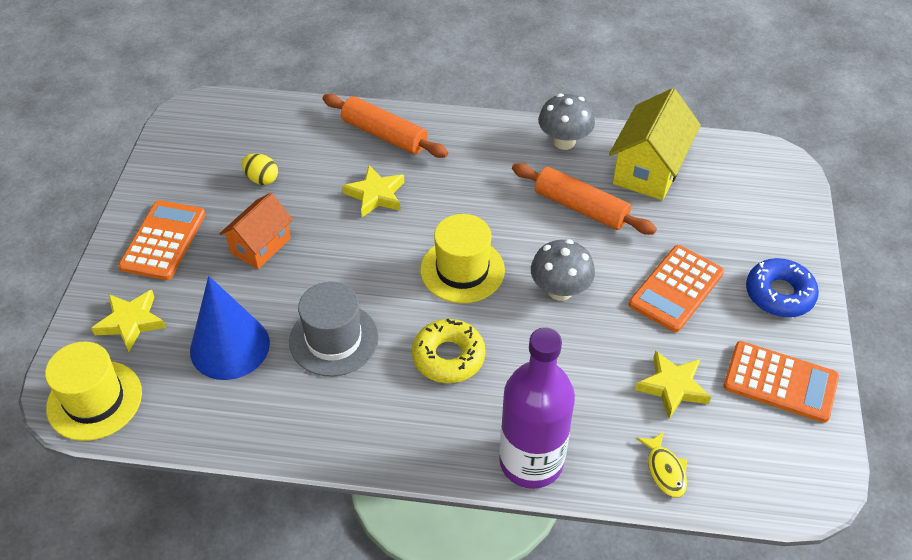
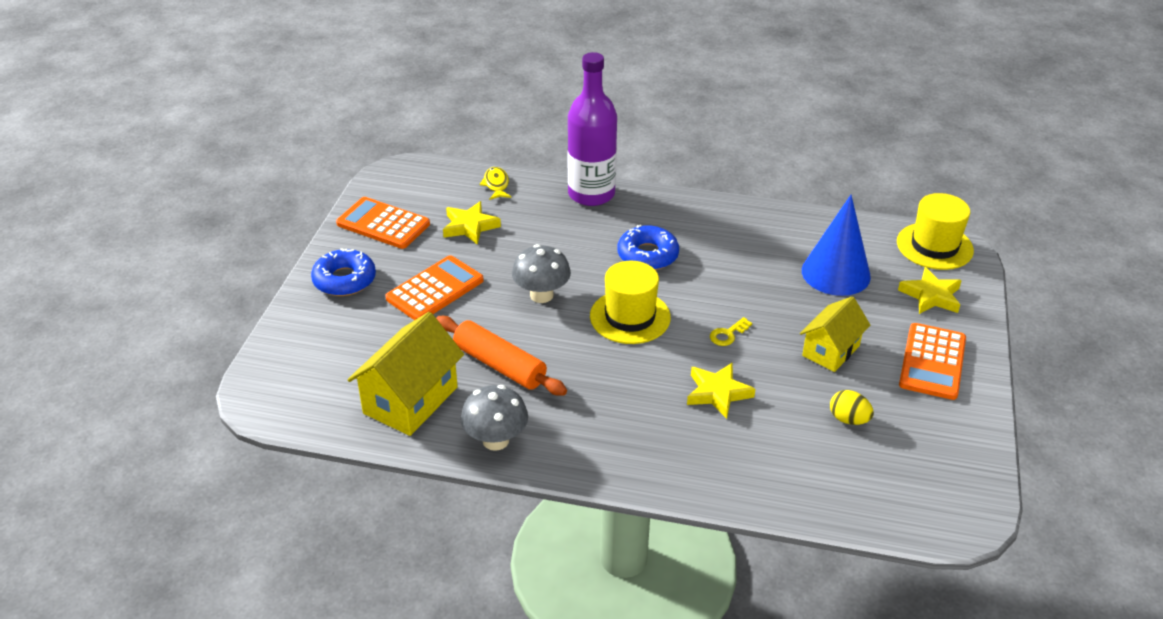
camera: 175 degrees left, 10 degrees down
orange house [219,193,293,269] -> yellow house [800,297,870,372]
grey hat [289,282,379,377] -> none
orange rolling pin [323,94,448,158] -> none
yellow donut [412,319,486,383] -> blue donut [618,225,679,270]
none -> yellow key [710,317,752,346]

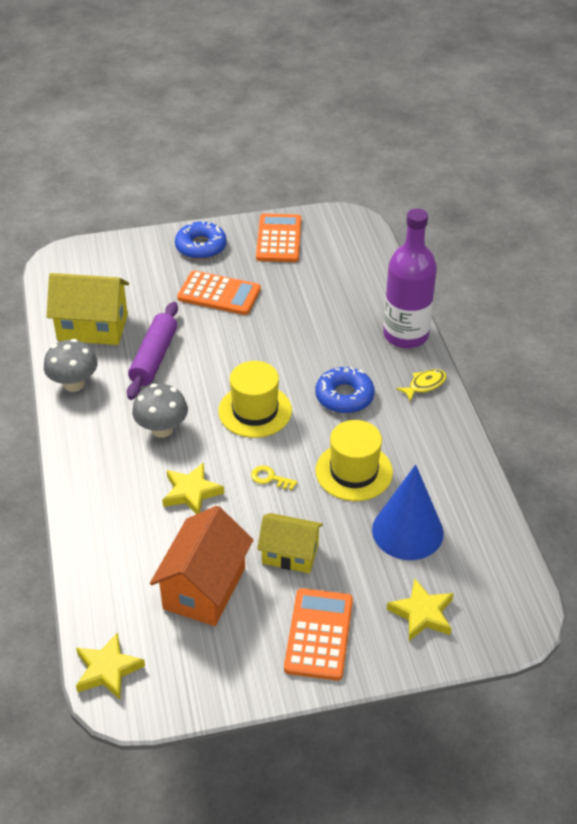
camera: 65 degrees right, 5 degrees up
orange rolling pin [436,316,567,396] -> purple rolling pin [127,302,178,400]
yellow star [443,201,501,245] -> yellow star moved to [76,632,145,699]
yellow fish [479,167,511,200] -> yellow fish moved to [396,369,447,401]
grey mushroom [512,244,571,303] -> grey mushroom moved to [132,384,188,438]
yellow egg [830,390,874,425] -> orange house [150,506,253,626]
yellow hat [897,193,974,270] -> yellow hat moved to [315,420,393,501]
orange calculator [899,323,966,400] -> orange calculator turned 105 degrees clockwise [284,588,353,681]

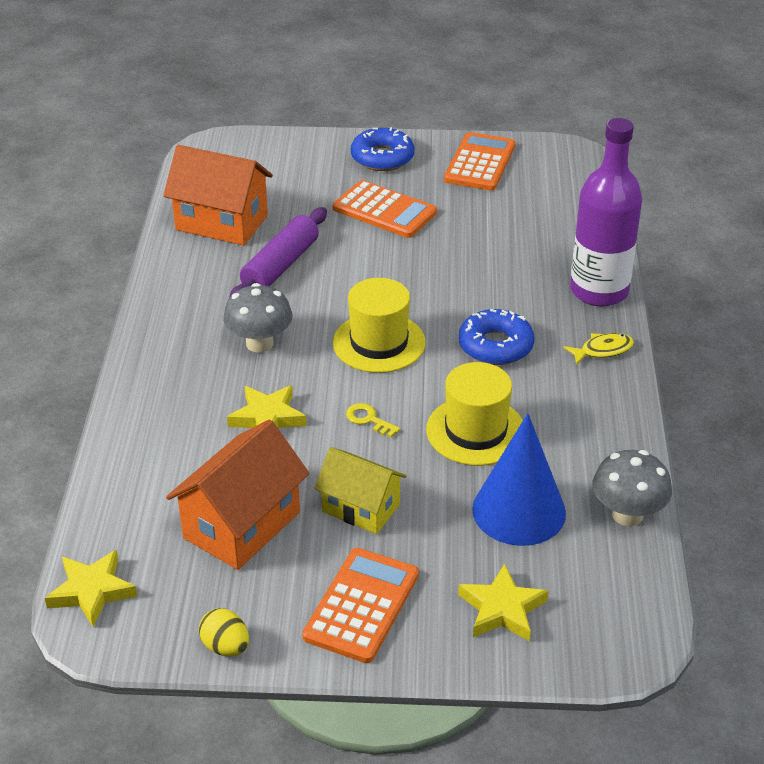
camera: 15 degrees right, 5 degrees down
grey mushroom [44,339,97,392] -> grey mushroom moved to [592,450,672,526]
yellow house [46,273,129,345] -> orange house [163,145,273,246]
none -> yellow egg [199,608,249,656]

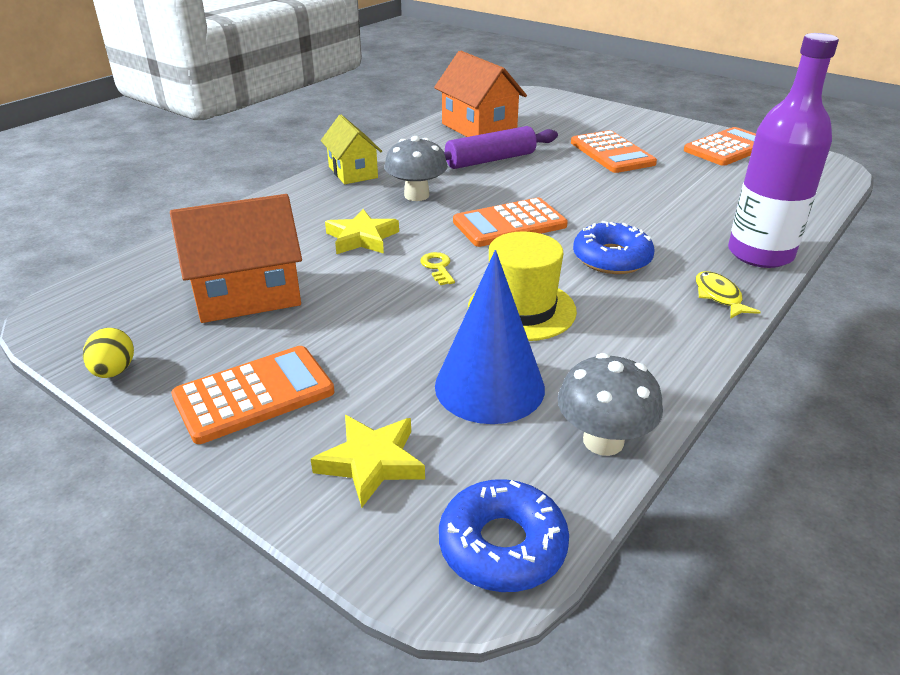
camera: 35 degrees right, 5 degrees down
yellow star [45,550,137,627] -> none
yellow house [314,447,406,534] -> yellow house moved to [321,115,382,184]
yellow hat [333,278,426,373] -> orange calculator [453,198,568,247]
blue donut [351,127,414,171] -> blue donut moved to [439,479,569,592]
yellow fish [563,333,634,365] -> yellow fish turned 120 degrees counterclockwise [696,271,761,319]

